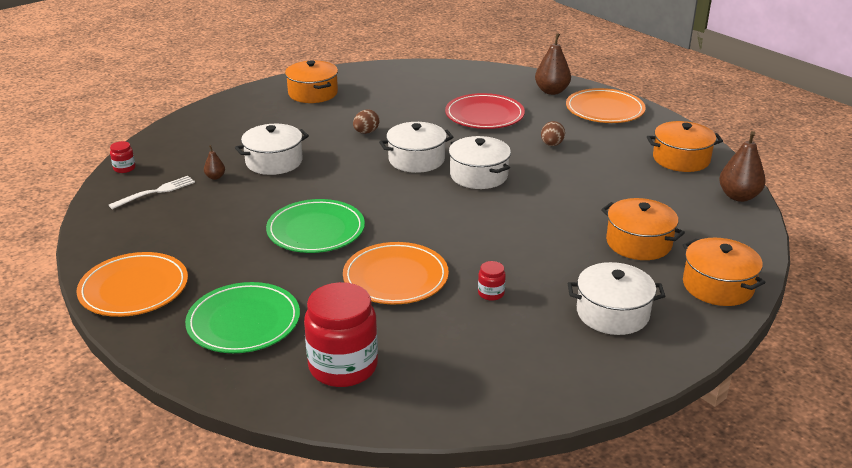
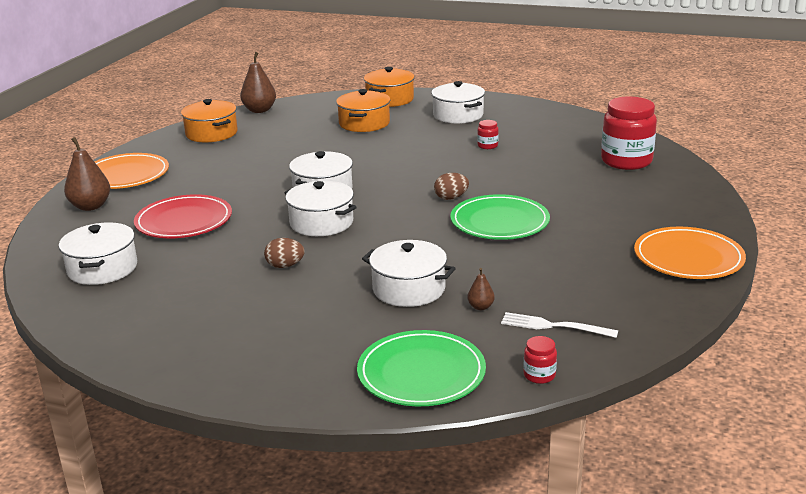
camera: 120 degrees left, 5 degrees down
green plate [185,282,300,353] -> green plate moved to [357,330,486,406]
orange pot [285,60,338,103] -> none
orange plate [343,242,449,304] -> none
brown egg [541,121,565,146] -> brown egg moved to [434,173,469,200]
none -> white pot [59,222,137,285]

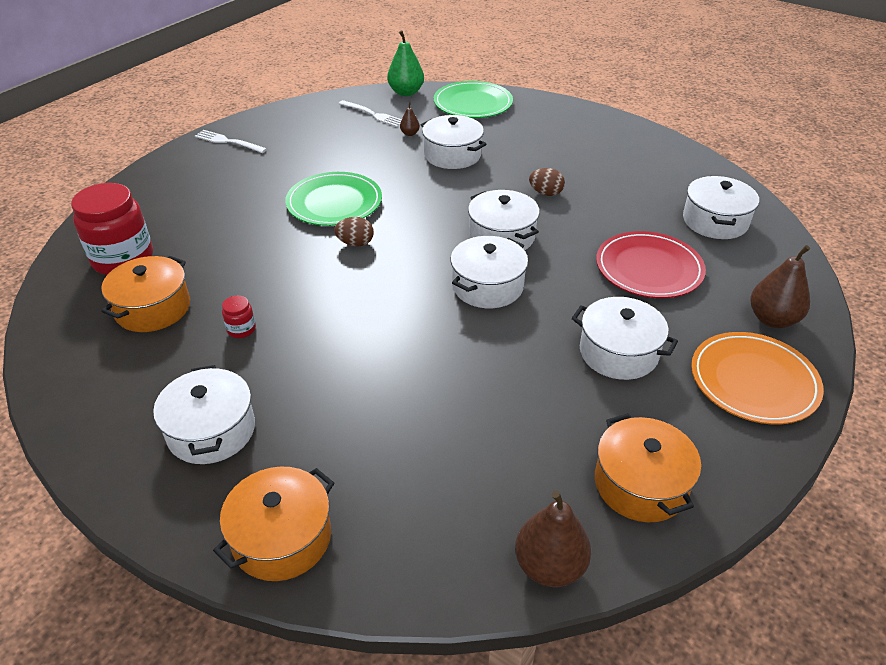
camera: 165 degrees left, 15 degrees up
orange pot [336,89,390,132] -> orange pot moved to [101,256,190,332]
red jar [523,336,557,384] -> green pear [387,30,424,96]
orange plate [634,227,746,279] -> white fork [195,130,267,153]
none -> white pot [572,297,678,380]

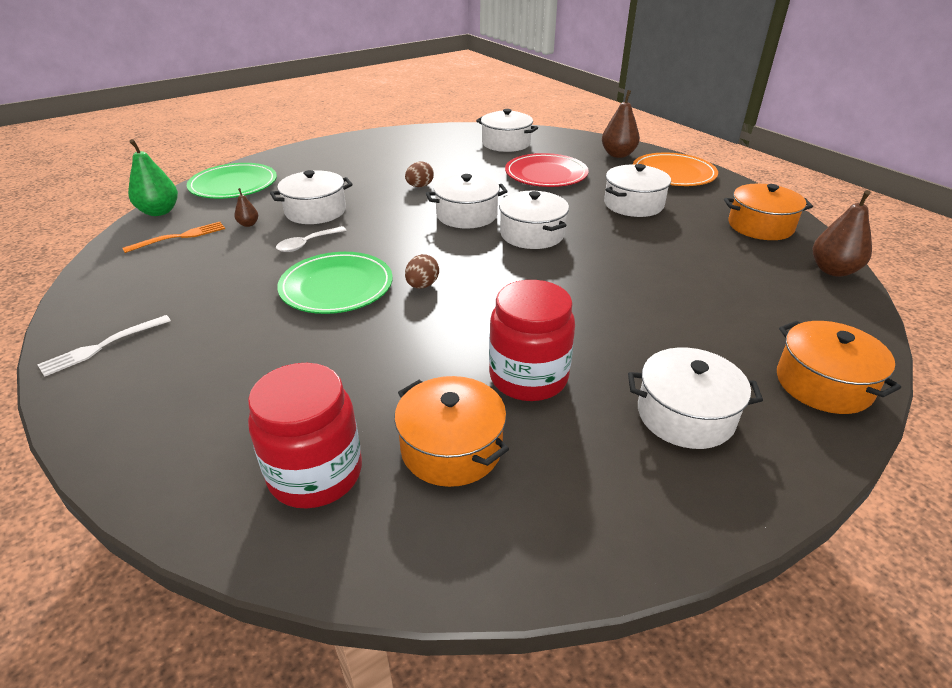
camera: 70 degrees left, 5 degrees down
red jar [222,296,256,338] -> red jar [489,280,575,401], size x2.34
white fork [338,100,402,127] -> orange fork [123,222,225,253]
none -> white spoon [276,226,346,252]

